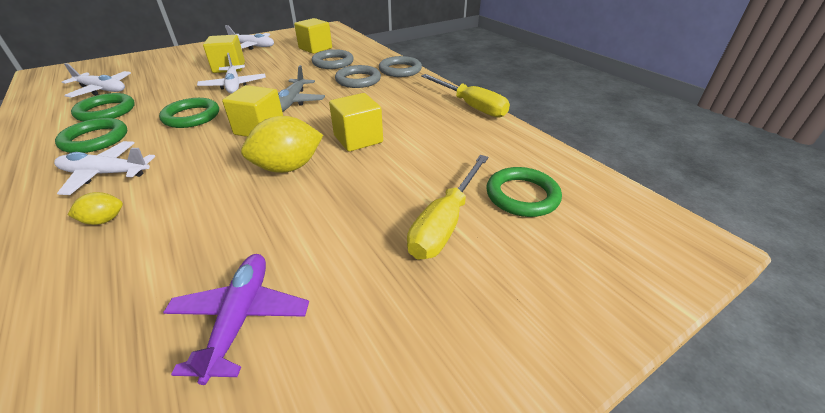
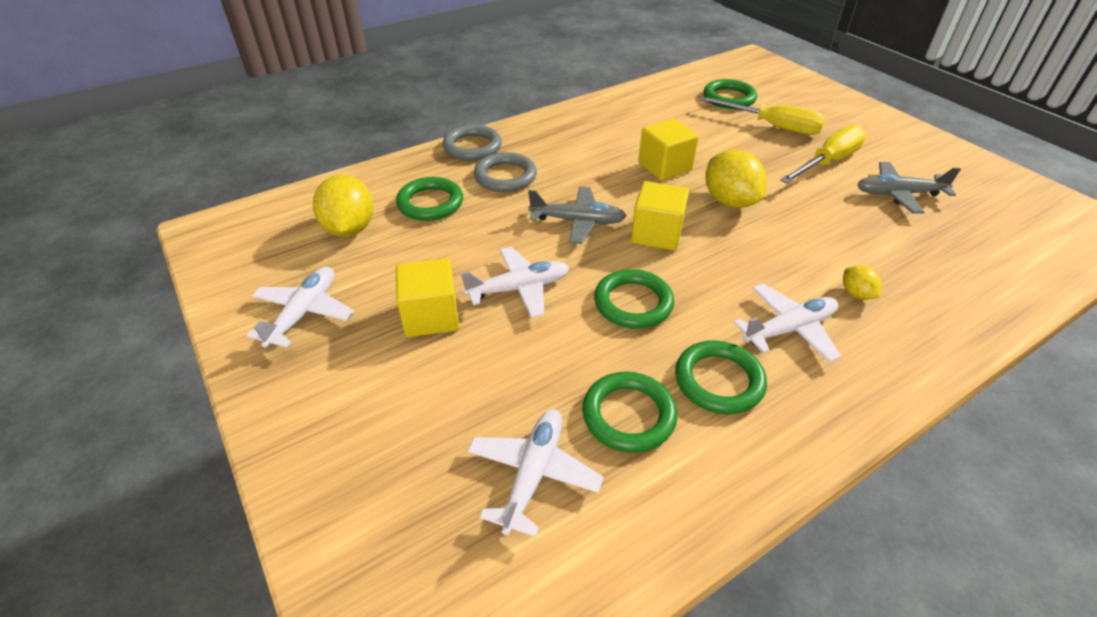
camera: 90 degrees left, 5 degrees up
white plane [54,141,155,195] -> white plane turned 120 degrees counterclockwise [733,284,841,362]
purple plane [163,254,309,385] -> grey plane [857,162,961,214]
yellow cube [294,18,332,54] -> yellow lemon [313,175,374,237]
grey ring [312,49,354,69] -> green ring [396,177,463,221]
yellow screwdriver [421,74,510,118] -> yellow screwdriver moved to [780,125,866,184]

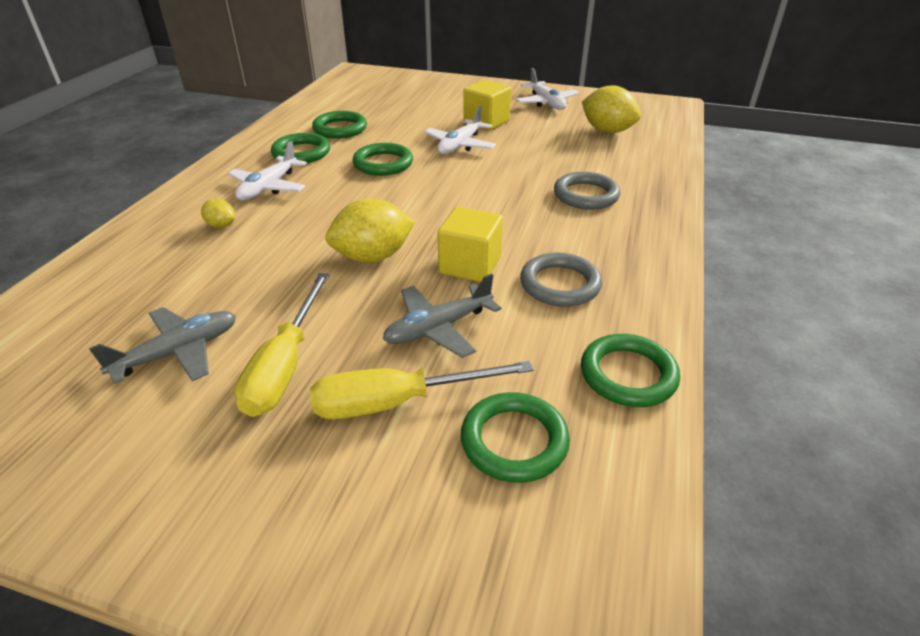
camera: 140 degrees right, 5 degrees down
green ring [396,177,463,221] -> green ring moved to [581,334,680,407]
grey ring [442,125,502,161] -> grey ring moved to [520,252,602,307]
white plane [467,409,604,537] -> none
grey plane [528,186,626,244] -> grey plane moved to [383,274,501,358]
yellow cube [631,181,689,251] -> none
yellow lemon [705,150,767,208] -> yellow lemon turned 45 degrees counterclockwise [325,198,415,263]

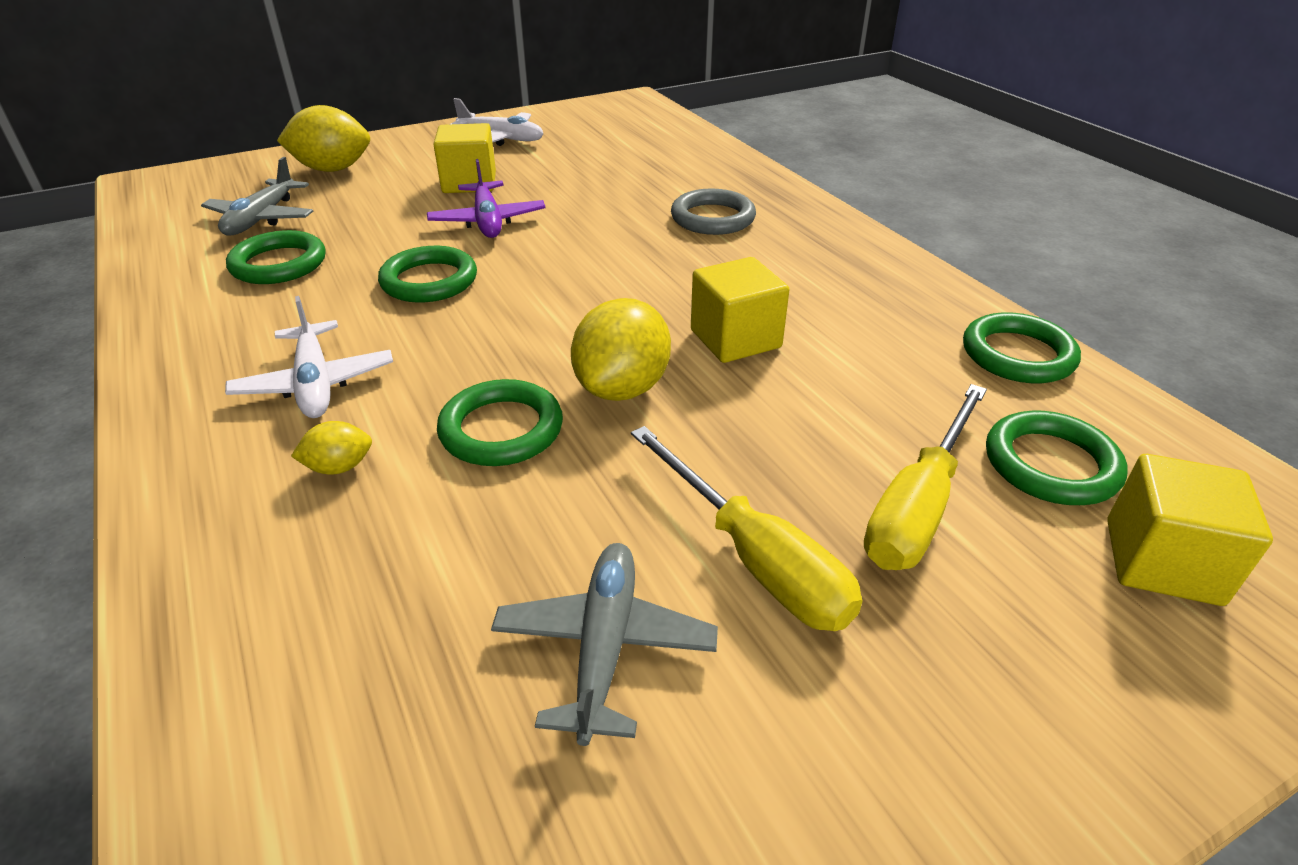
camera: 45 degrees left, 0 degrees up
green ring [271,133,330,163] -> green ring moved to [437,379,563,466]
grey plane [383,274,501,358] -> grey plane moved to [201,157,313,236]
white plane [424,106,496,154] -> purple plane [427,159,546,238]
grey ring [520,252,602,307] -> none
yellow lemon [582,85,641,133] -> yellow lemon moved to [277,105,370,172]
none -> yellow cube [1107,454,1273,606]

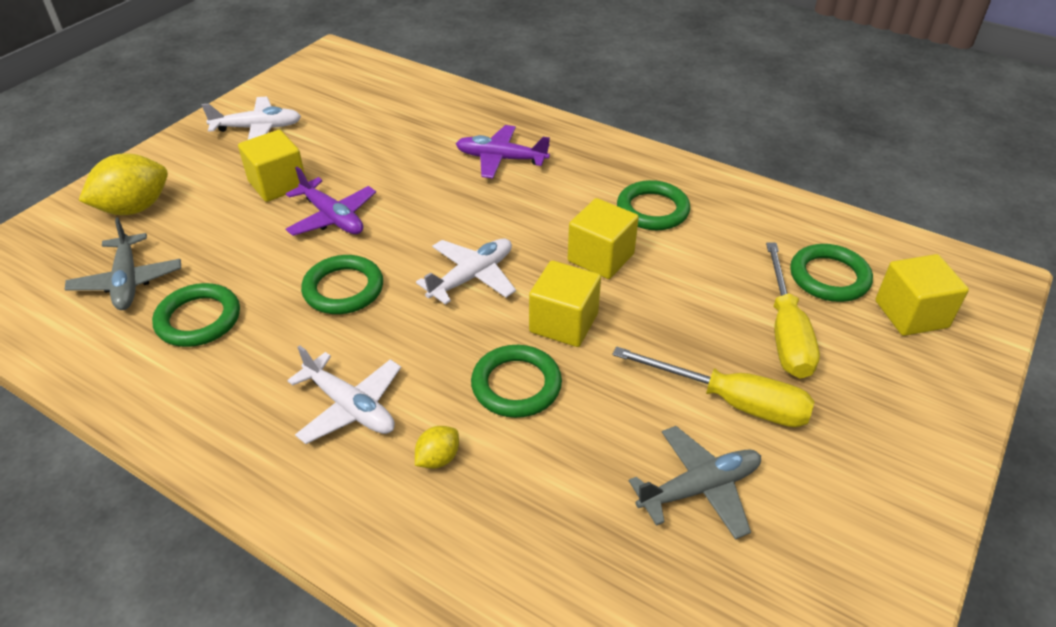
camera: 30 degrees left, 5 degrees up
grey plane [491,543,718,746] -> grey plane turned 90 degrees clockwise [629,426,761,540]
yellow lemon [571,298,671,401] -> yellow cube [529,260,601,347]
grey ring [671,189,756,235] -> purple plane [456,125,550,179]
green ring [963,312,1081,383] -> green ring moved to [617,180,690,230]
none -> white plane [416,239,516,305]

